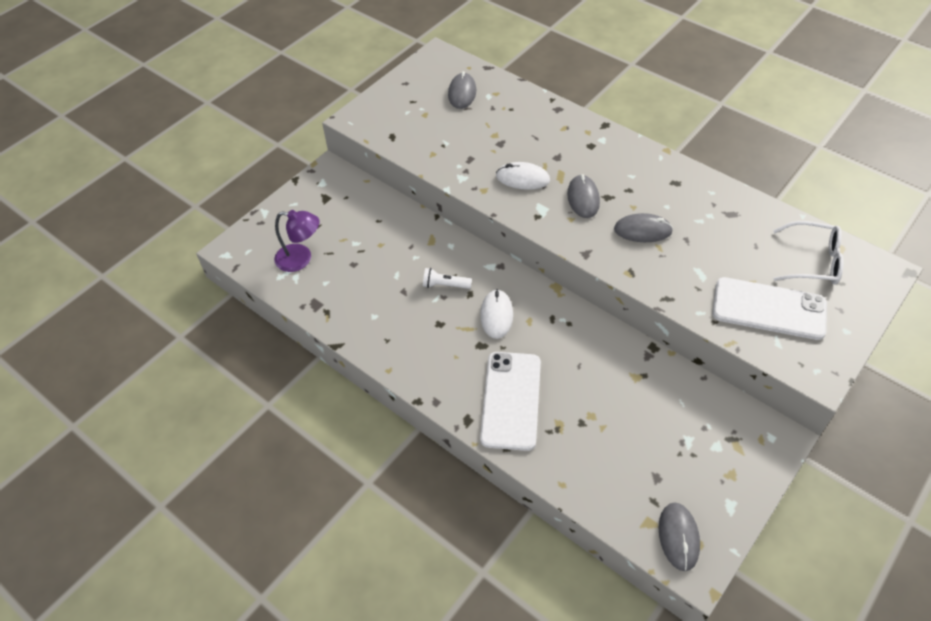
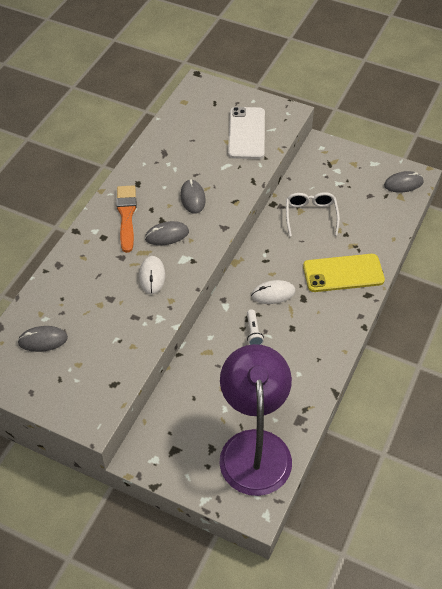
camera: 105 degrees left, 0 degrees up
purple lamp [274,210,319,272] -> purple lamp [219,344,292,496], size x2.09
white phone [480,352,541,451] -> yellow phone [303,254,385,292]
white glasses [773,221,844,285] -> white glasses moved to [286,192,340,236]
none -> orange brush [116,185,137,253]

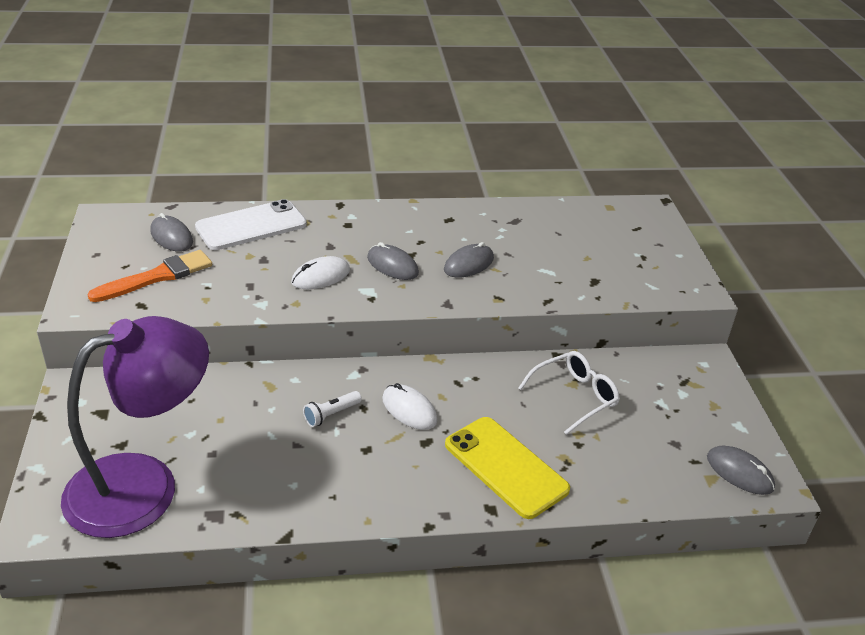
camera: 55 degrees right, 15 degrees down
orange brush [116,185,137,253] -> orange brush moved to [87,250,212,302]
white phone [228,107,265,159] -> white phone moved to [195,199,307,250]

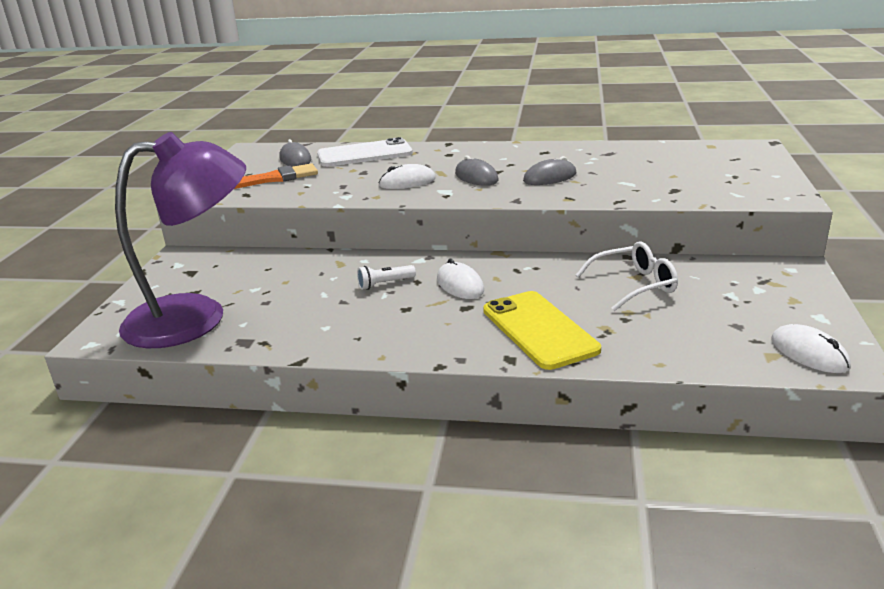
camera: 20 degrees right, 10 degrees down
grey mouse [707,446,775,495] -> white mouse [771,324,851,373]

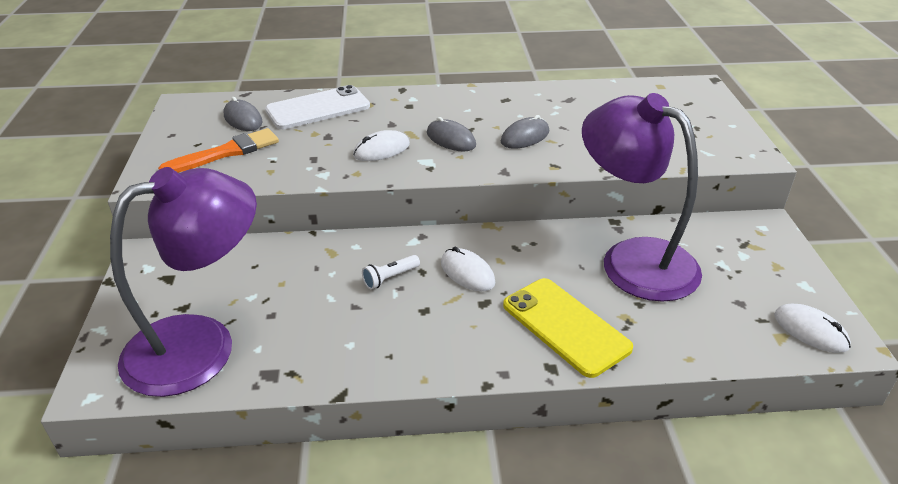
camera: 15 degrees left, 10 degrees up
white glasses [576,242,678,311] -> purple lamp [582,93,702,302]

